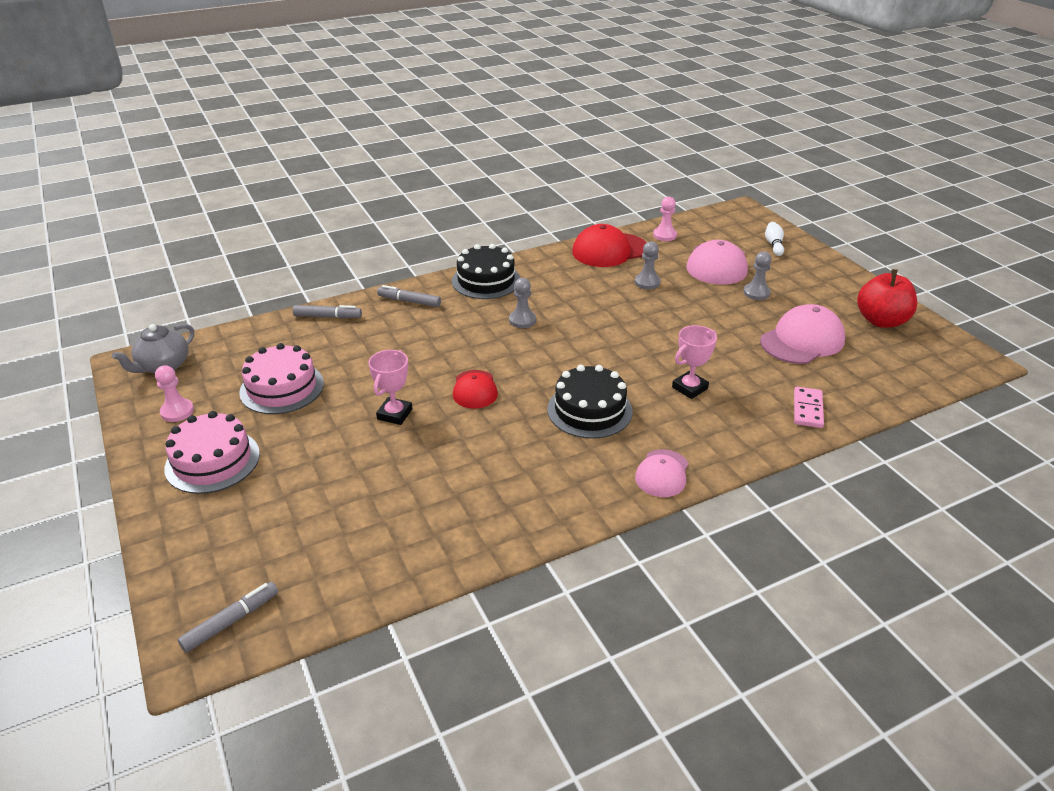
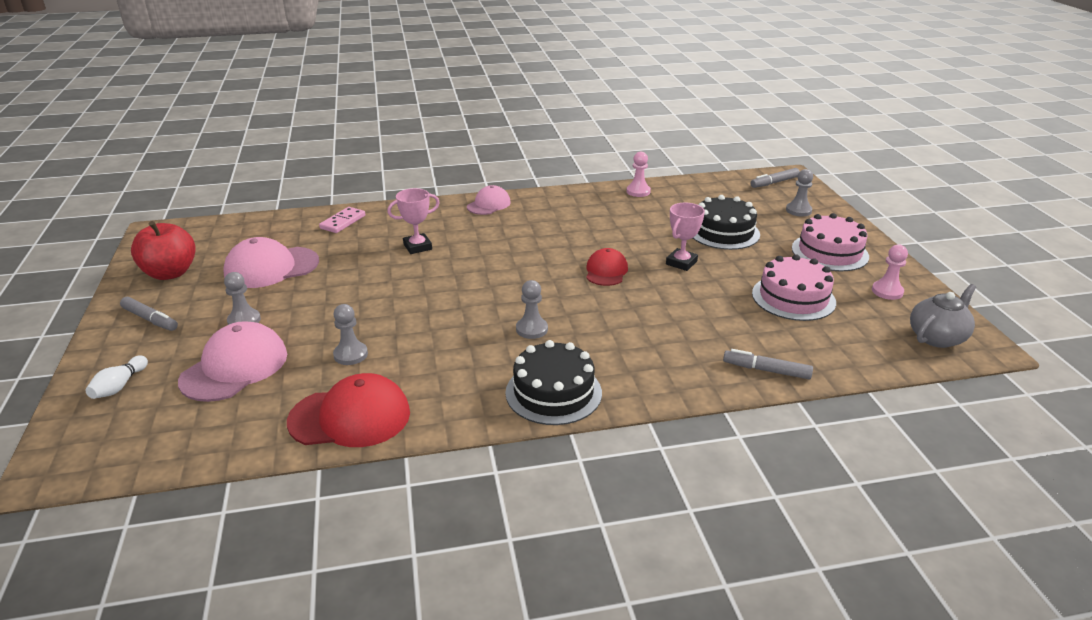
camera: 165 degrees left, 5 degrees down
grey marker [377,285,441,307] -> grey marker moved to [120,297,178,331]
black cake [547,365,633,439] -> black cake moved to [693,195,760,250]
pink pawn [653,197,677,241] -> pink pawn moved to [626,152,651,197]
none -> grey pawn [786,169,813,217]

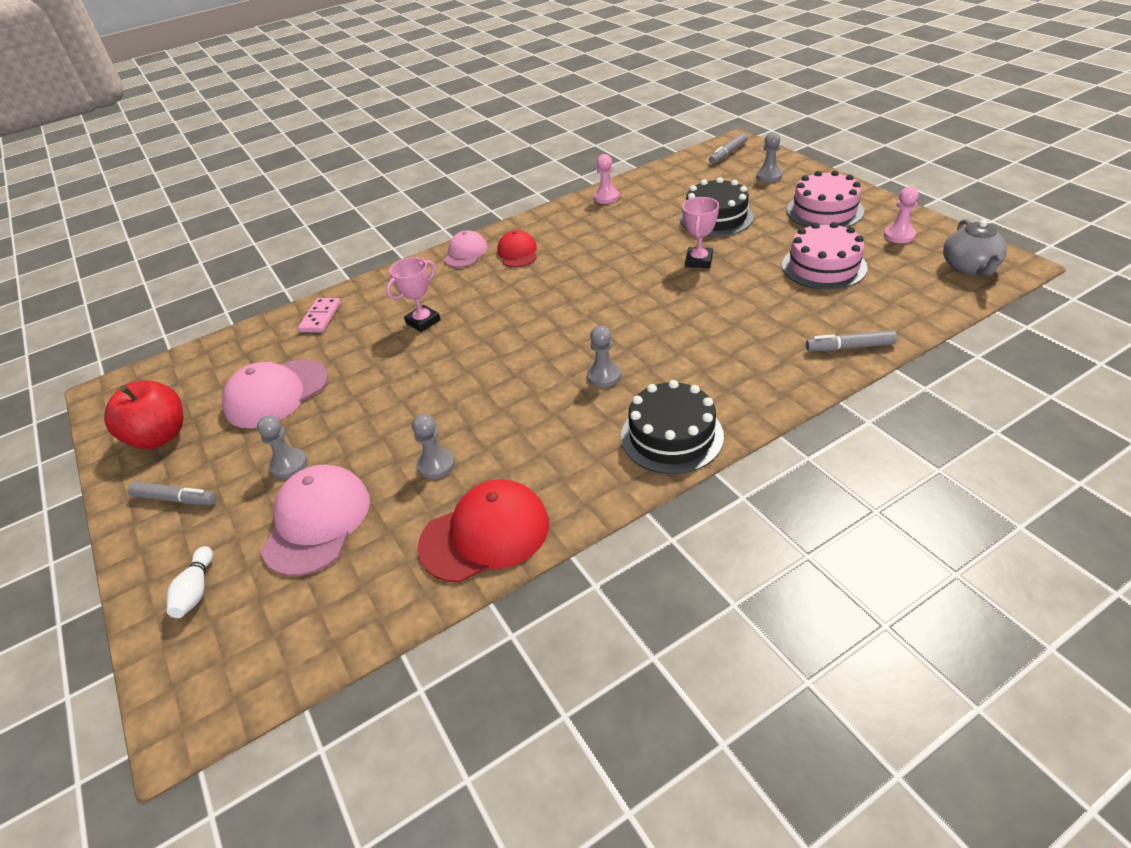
camera: 15 degrees left, 10 degrees up
red cap [586,248,628,286] -> red cap moved to [497,230,537,267]
grey teapot [910,284,976,348] -> grey teapot turned 150 degrees clockwise [943,219,1007,276]

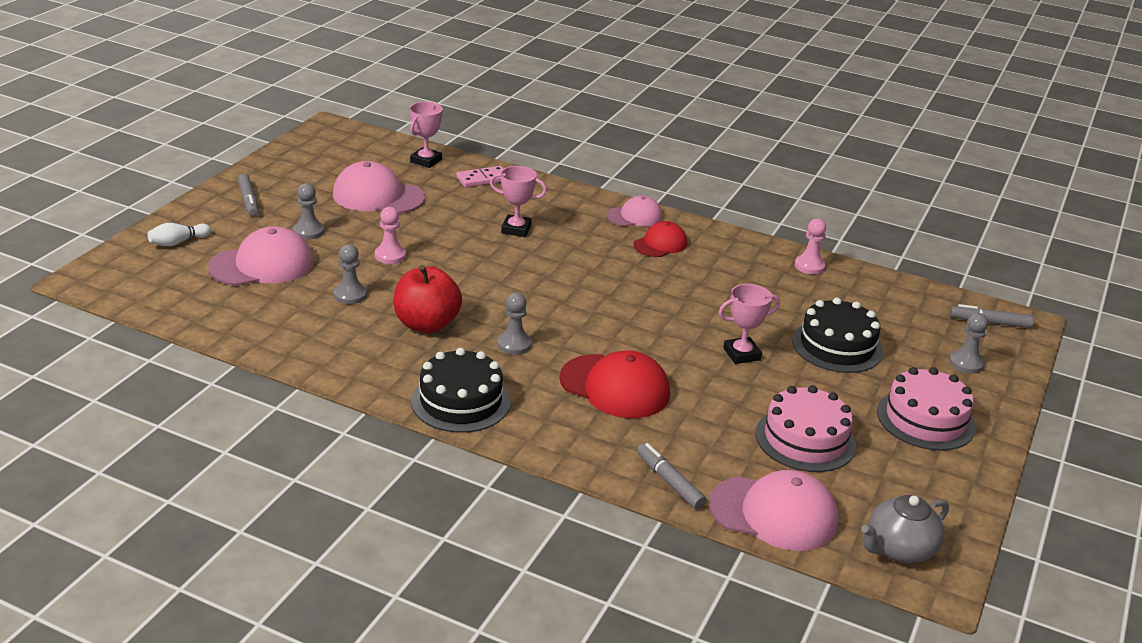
camera: 50 degrees right, 10 degrees down
red apple [104,381,183,449] -> red apple moved to [394,265,462,333]
red cap [418,479,549,583] -> red cap moved to [559,350,670,418]
pink pawn [884,187,919,243] -> pink pawn moved to [375,207,406,264]
none -> pink trophy [410,102,443,168]
none -> pink cap [709,470,839,551]

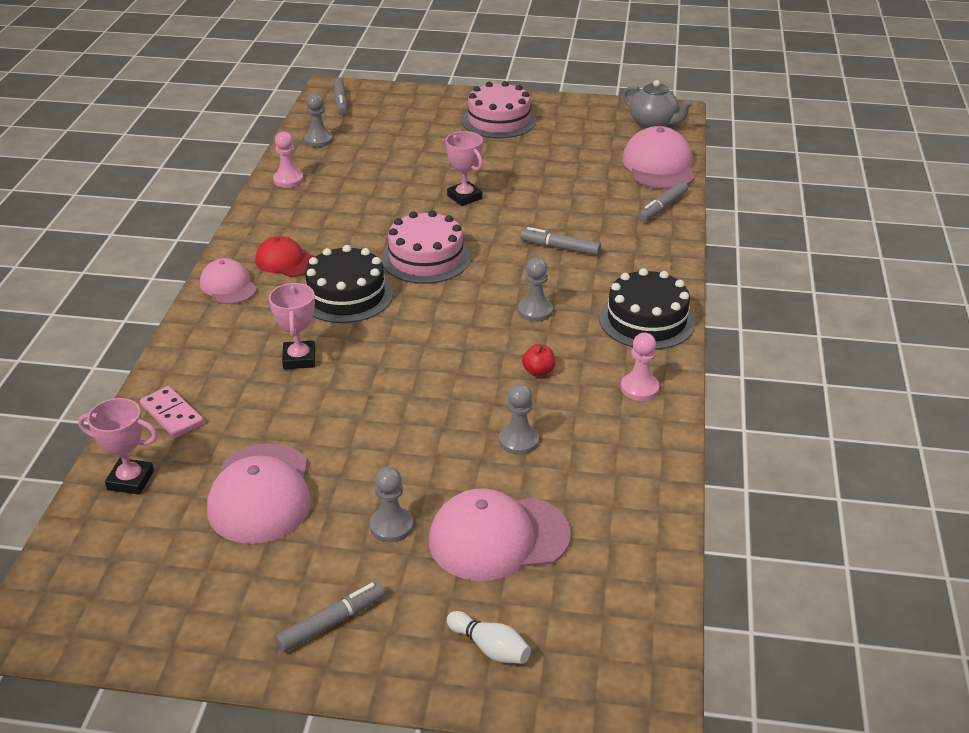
camera: 105 degrees left, 5 degrees up
pink cap [208,226,314,286] -> pink cap turned 60 degrees counterclockwise [429,488,571,581]
pink pawn [375,207,406,264] -> pink pawn moved to [621,333,659,401]
red apple [394,265,462,333] -> red apple [522,344,555,377], size x0.44
red cap [559,350,670,418] -> grey marker [520,227,601,255]
pink cake [755,385,856,472] -> pink cake moved to [381,210,471,284]
black cake [792,298,883,373] -> black cake moved to [305,245,393,323]
grey pawn [949,313,988,374] -> grey pawn moved to [304,93,333,147]

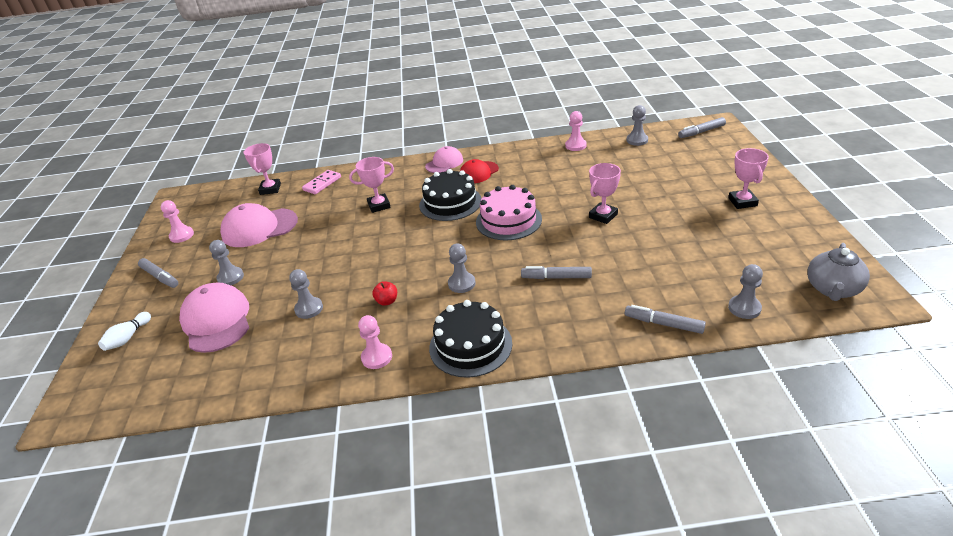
camera: 80 degrees right, 0 degrees up
red cap [255,236,315,277] -> red cap turned 150 degrees counterclockwise [460,159,499,183]
pink cake [462,81,536,139] -> pink trophy [728,148,769,209]
grey marker [520,227,601,255] -> grey marker turned 90 degrees counterclockwise [521,266,592,279]
pink cap [622,126,695,189] -> grey pawn [728,264,763,319]
none -> pink pawn [161,200,194,243]

